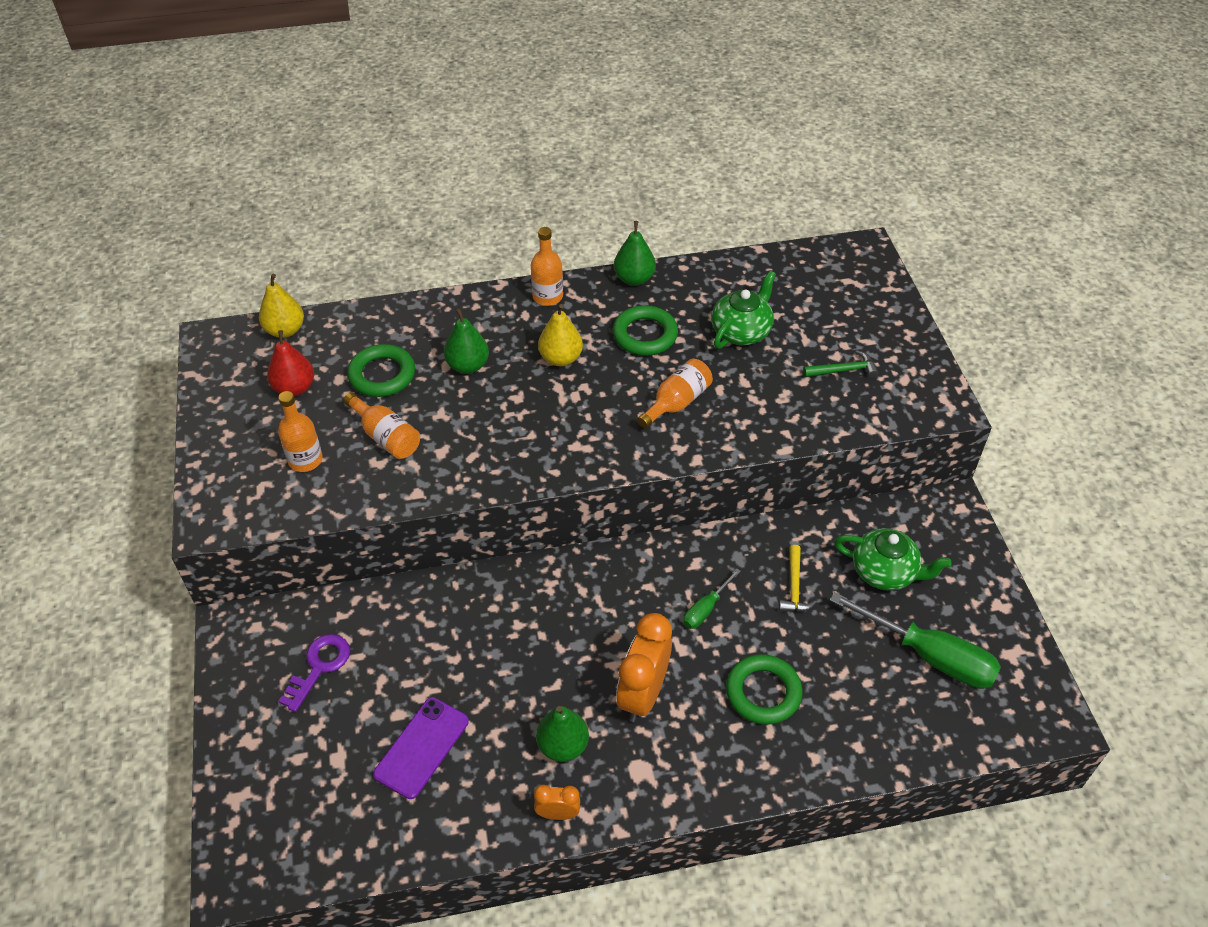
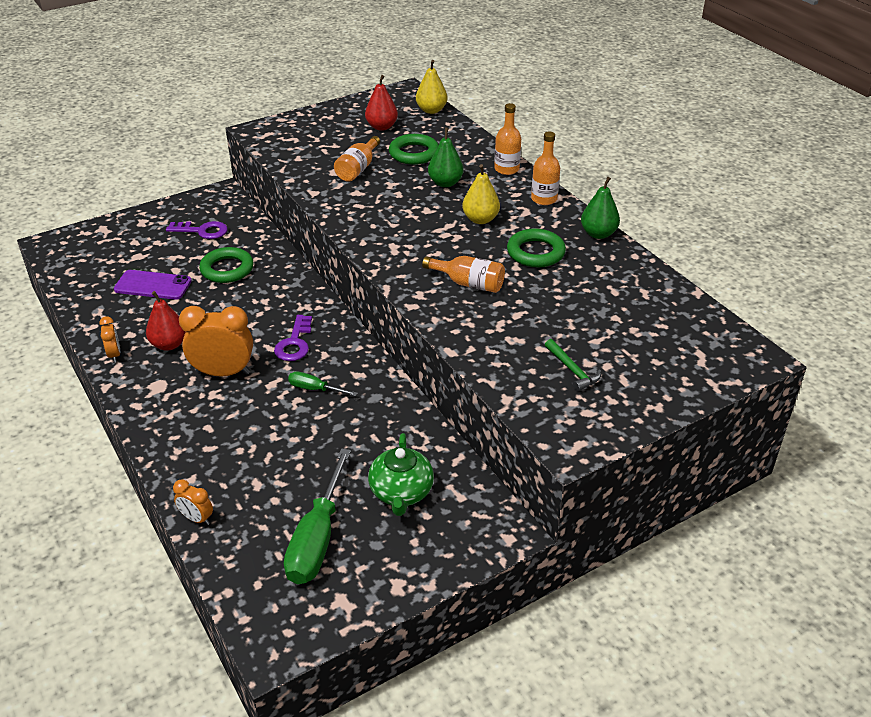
camera: 70 degrees right, 10 degrees down
orange bottle [278,391,323,472] -> orange bottle moved to [494,103,521,175]
green pear [536,706,589,762] -> red pear [146,291,186,351]
green teapot [711,271,776,349] -> none
green ring [726,654,803,725] -> green ring moved to [199,247,254,283]
yellow hammer [779,545,817,612] -> none
none -> orange clock [173,479,213,525]
none -> purple key [274,315,312,361]

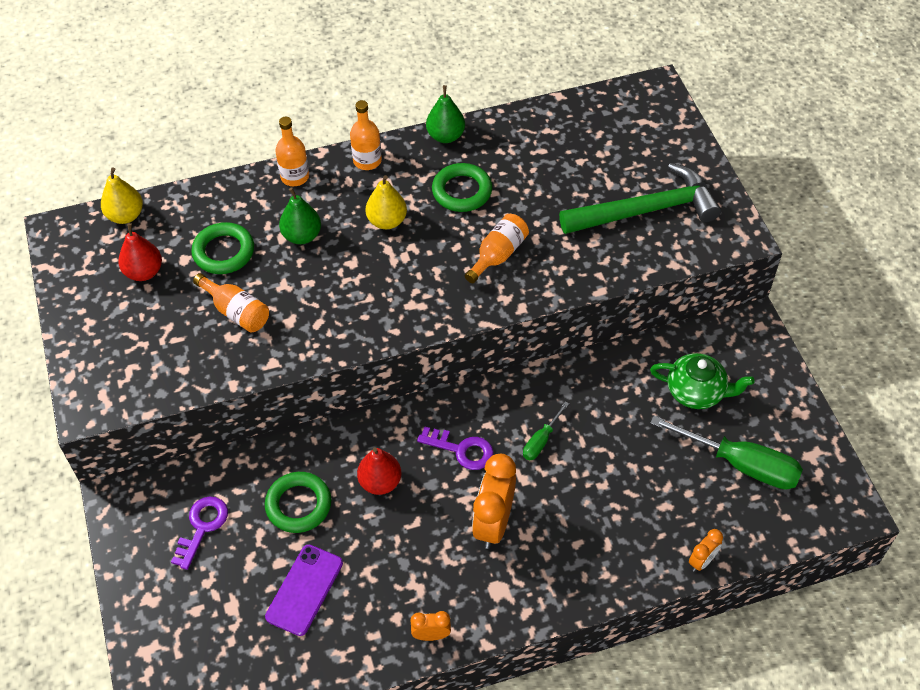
camera: 75 degrees left, 15 degrees up
red pear [146,291,186,351] -> red pear moved to [357,447,402,495]
green hammer [545,339,601,392] -> green hammer [559,163,721,234], size x2.35

